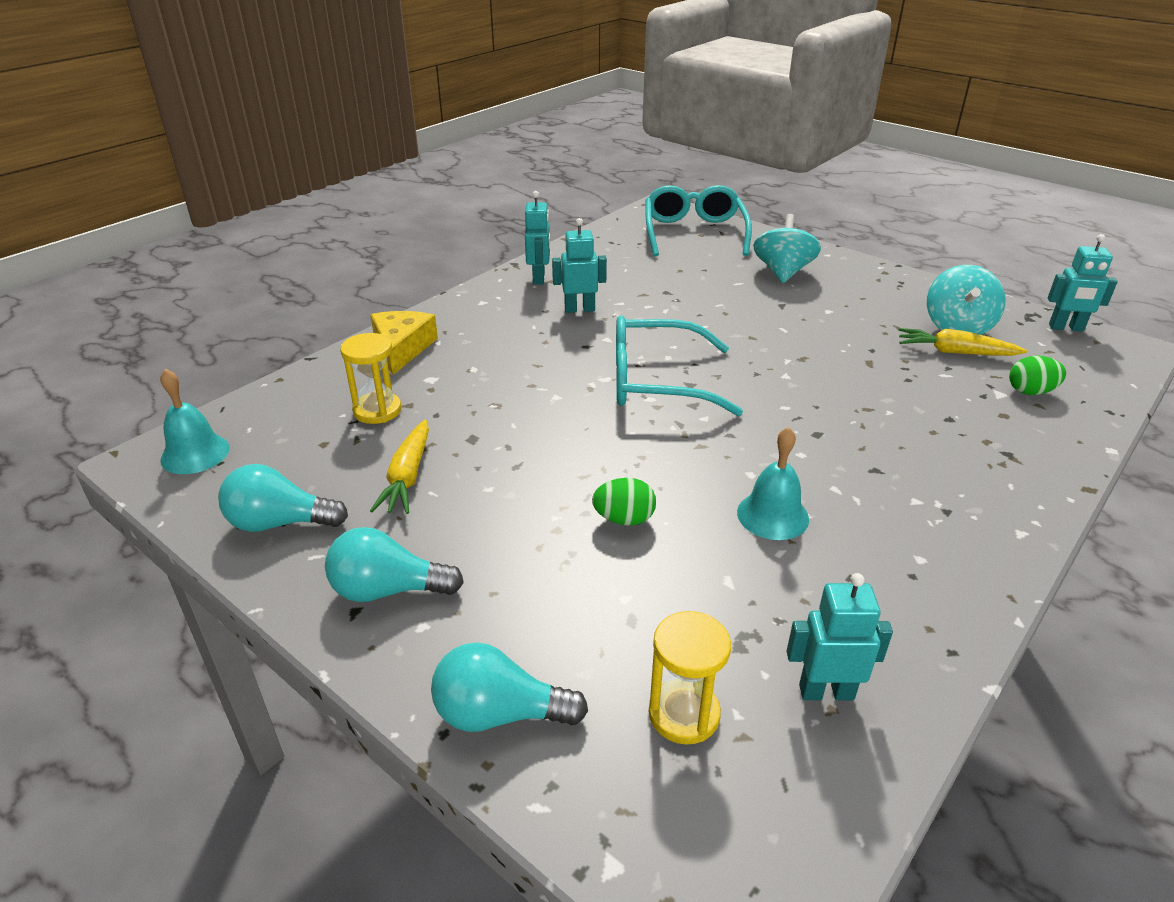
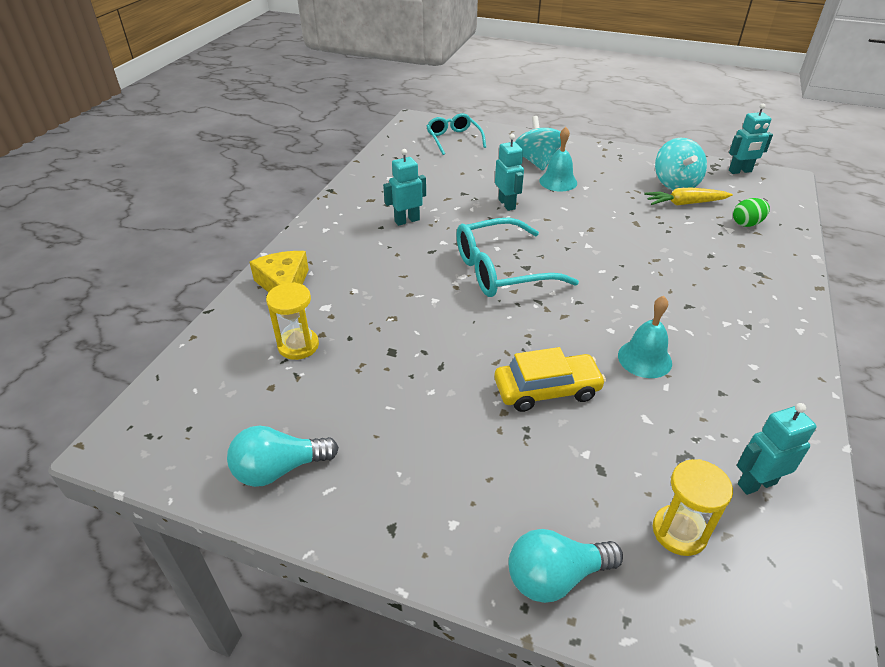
camera: 20 degrees left, 5 degrees up
turquoise bell [160,369,230,474] -> turquoise bell moved to [539,127,577,192]
turquoise light bulb [325,527,464,602] -> none
yellow carrot [370,420,429,514] -> none
turquoise robot [525,191,550,285] -> turquoise robot moved to [495,134,524,211]
green egg [592,478,656,526] -> yellow car [494,347,606,412]
turquoise glasses [645,185,752,256] -> turquoise glasses [427,113,486,155], size x0.64

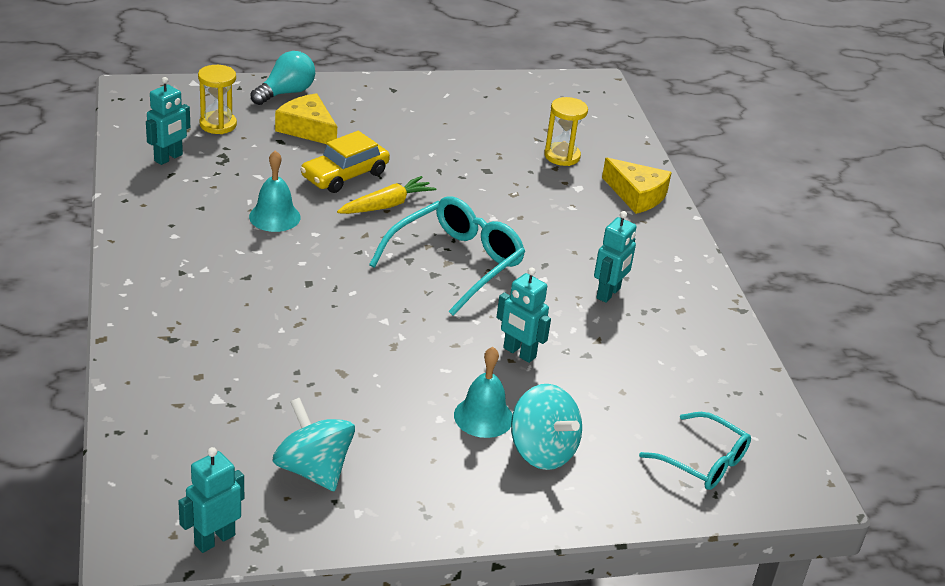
camera: 145 degrees right, 5 degrees down
turquoise light bulb [227,426,339,487] -> none
yellow carrot [644,187,733,206] -> yellow carrot moved to [337,176,436,214]
green egg [733,198,770,227] -> none
none -> yellow cheese [275,93,337,144]

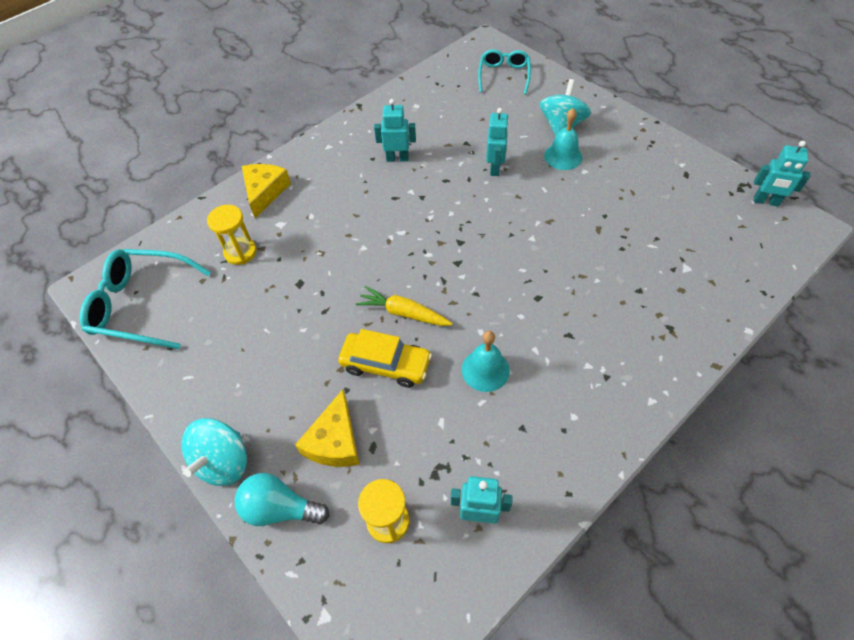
camera: 115 degrees left, 20 degrees up
turquoise spinning top [272,398,355,491] -> turquoise spinning top moved to [181,418,247,486]
turquoise glasses [369,196,525,316] -> turquoise glasses moved to [80,249,211,349]

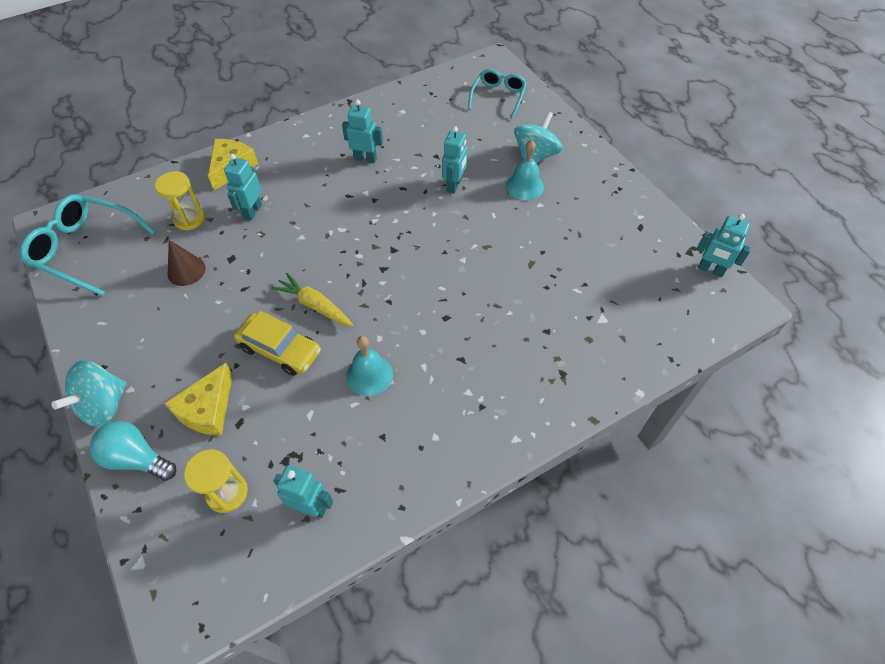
camera: 10 degrees right, 0 degrees up
none -> brown cone [168,240,206,286]
none -> turquoise robot [224,154,262,221]

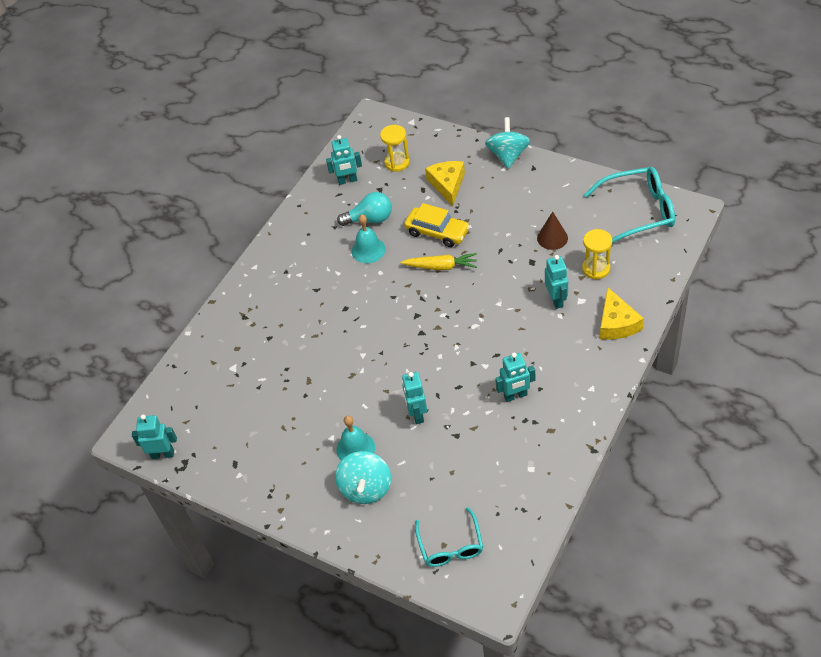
camera: 155 degrees right, 5 degrees down
turquoise light bulb [90,421,176,481] -> turquoise light bulb moved to [337,192,392,226]
yellow car [234,311,321,376] -> yellow car turned 150 degrees counterclockwise [404,203,470,247]

